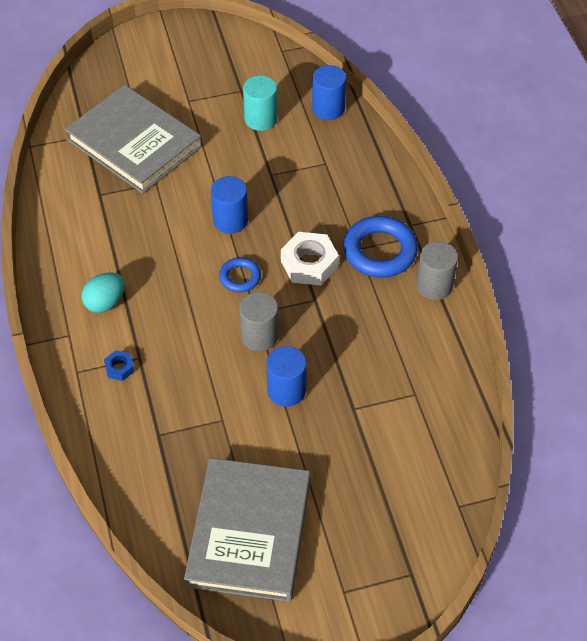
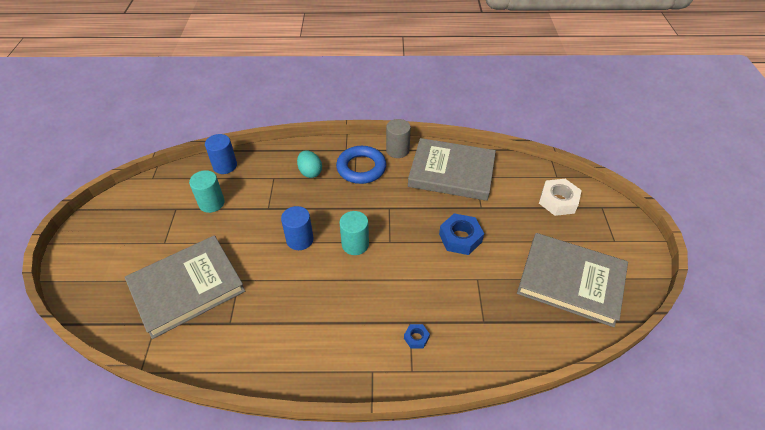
camera: 75 degrees left, 5 degrees down
turquoise egg [81,272,125,313] -> turquoise egg moved to [297,151,322,178]
blue ring [219,257,261,293] -> turquoise cylinder [340,211,369,255]
grey cylinder [239,292,279,351] -> none
blue cylinder [266,346,307,407] -> blue nut [439,213,484,255]
white nut [281,232,339,286] -> white nut moved to [539,179,582,216]
none -> grey book [408,138,496,201]

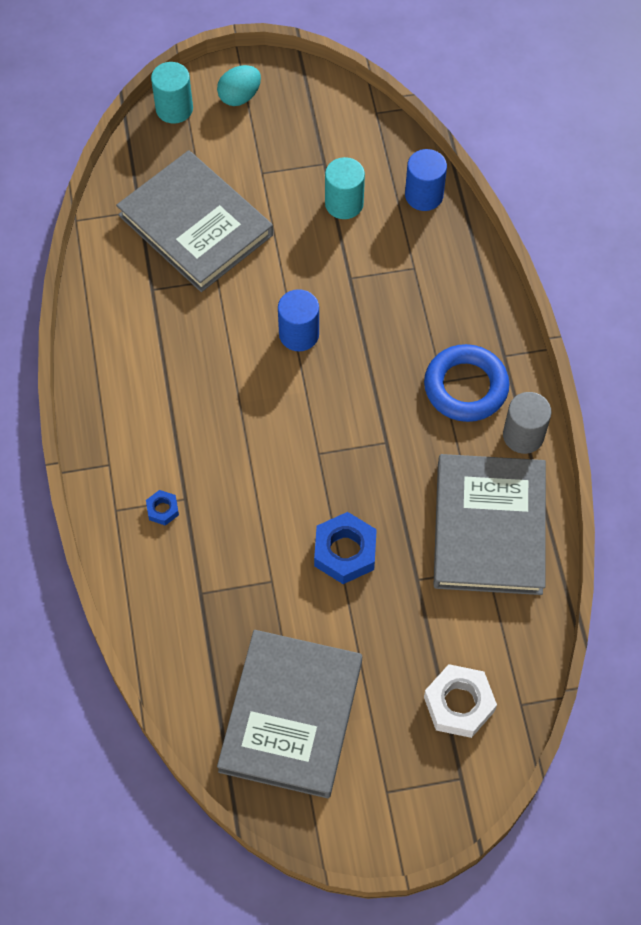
camera: 80 degrees right, 15 degrees up
turquoise egg [297,151,322,178] -> turquoise egg moved to [217,65,261,106]
turquoise cylinder [340,211,369,255] -> turquoise cylinder moved to [151,62,193,124]

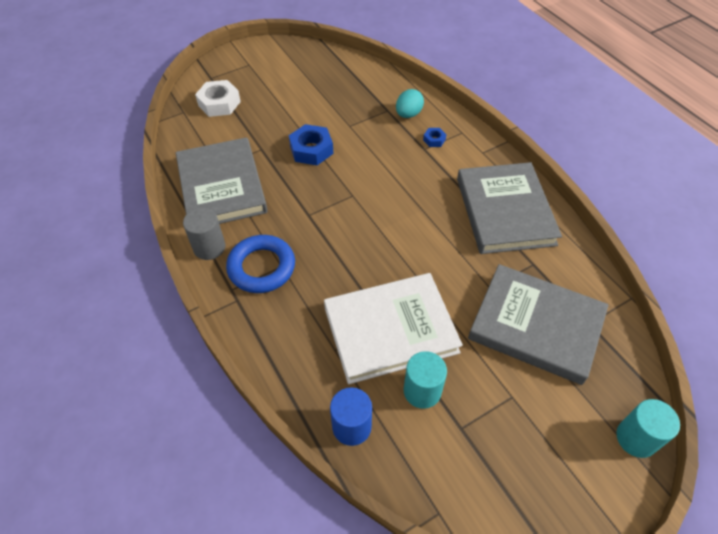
camera: 160 degrees right, 10 degrees down
turquoise egg [217,65,261,106] -> turquoise egg moved to [396,89,424,118]
grey book [217,630,362,798] -> grey book moved to [457,162,562,254]
blue cylinder [278,289,319,351] -> none
none -> white book [324,273,463,384]

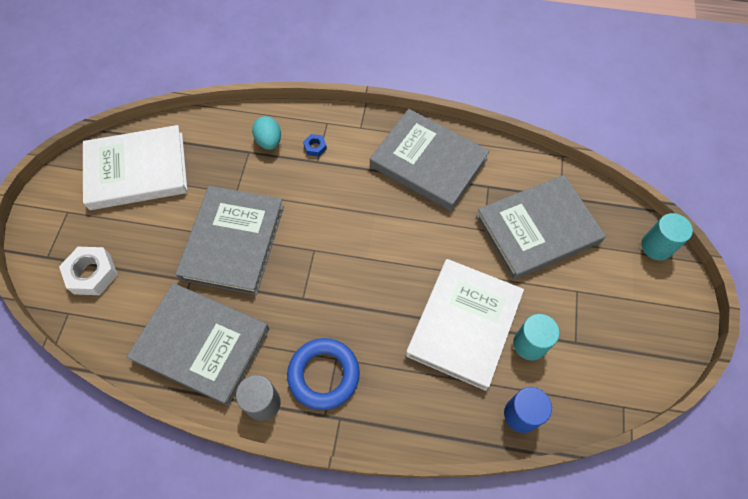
camera: 50 degrees left, 10 degrees up
blue nut [289,124,333,165] -> grey book [176,186,284,295]
none -> white book [83,125,188,210]

